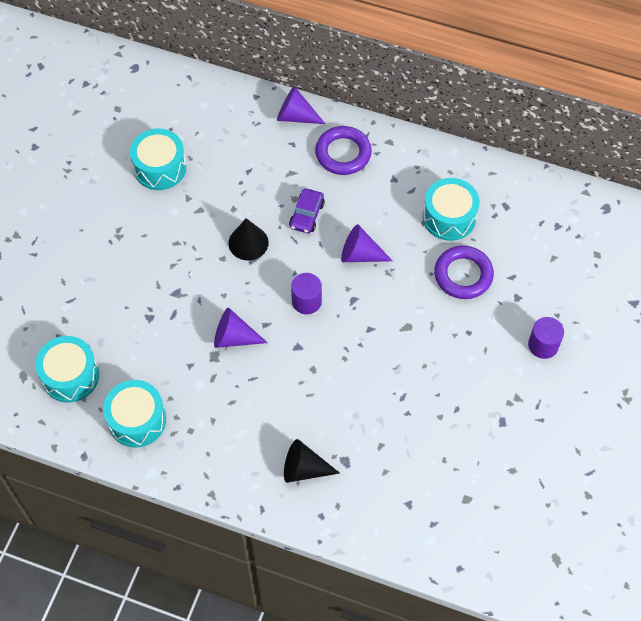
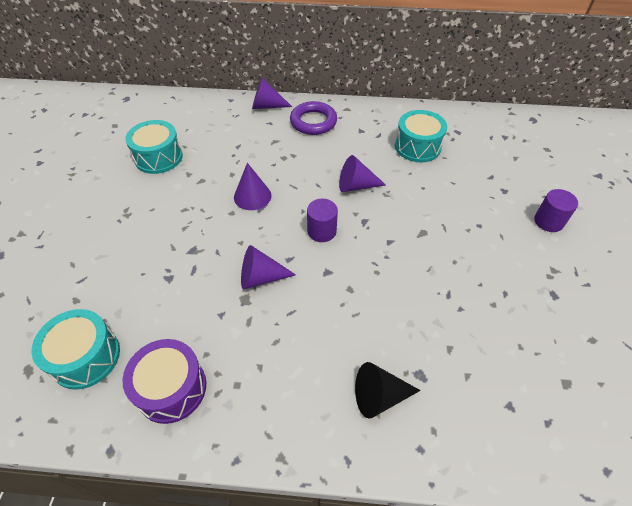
camera: 15 degrees left, 10 degrees down
turquoise drum [103,380,166,447] -> purple drum [123,339,206,424]
black cone [228,218,269,260] -> purple cone [234,163,272,210]
purple car [289,188,325,233] -> none
purple ring [434,246,494,299] -> none

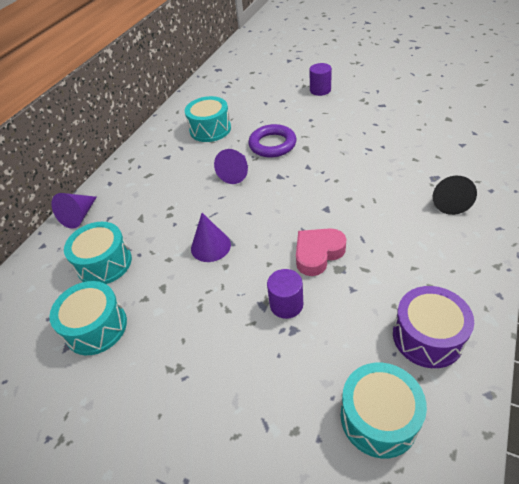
camera: 65 degrees left, 5 degrees down
purple cone [241,245,296,289] -> pink heart [296,228,346,276]
purple ring [290,101,337,135] -> purple ring moved to [248,124,297,157]
purple cylinder [307,199,338,242] -> purple cylinder moved to [267,269,303,319]
none -> turquoise drum [64,222,132,284]

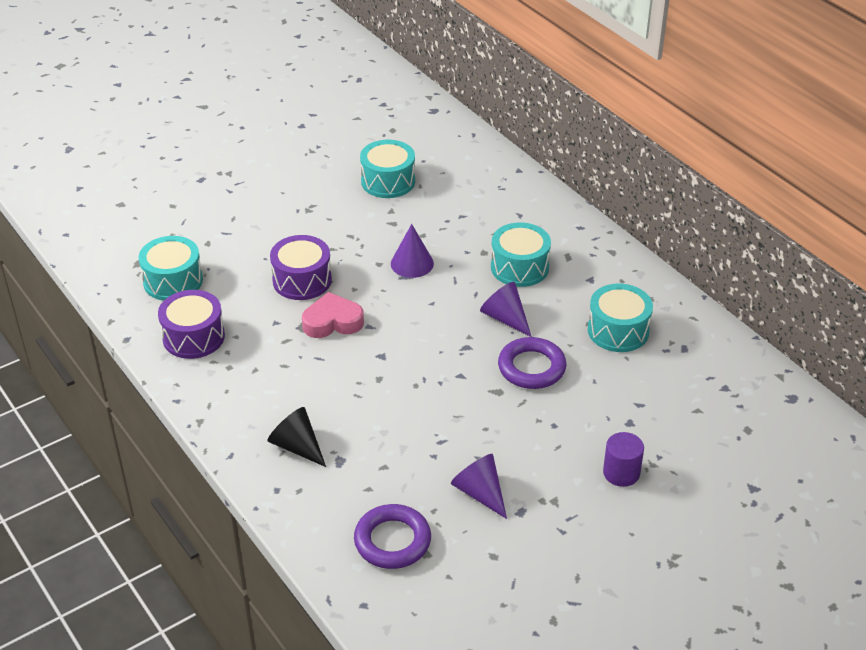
camera: 115 degrees right, 5 degrees down
purple cone [51,193,97,229] -> purple cone moved to [451,454,507,519]
turquoise drum [64,222,132,284] -> turquoise drum moved to [491,222,551,287]
purple cylinder [267,269,303,319] -> purple drum [270,235,332,300]
pink heart [296,228,346,276] -> pink heart turned 90 degrees counterclockwise [302,292,364,338]
none -> purple ring [354,504,431,569]

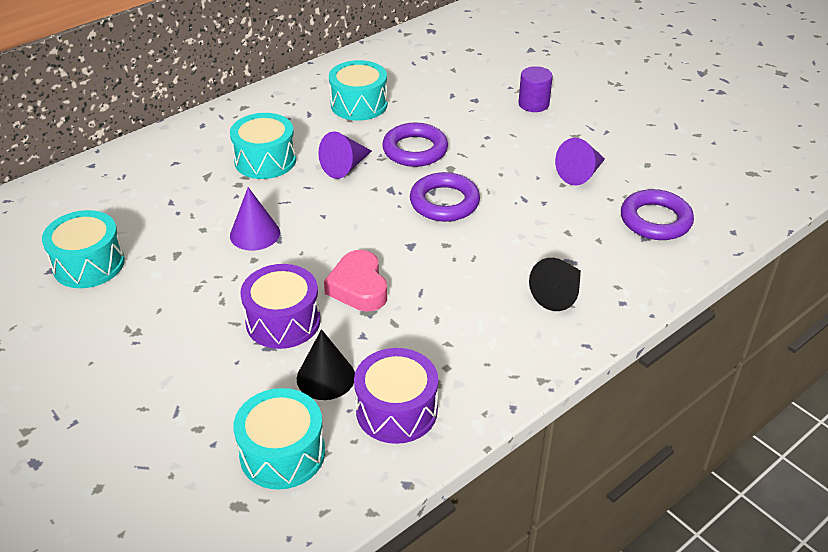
camera: 95 degrees left, 0 degrees up
none -> black cone [297,329,355,400]
none -> purple ring [410,172,480,222]

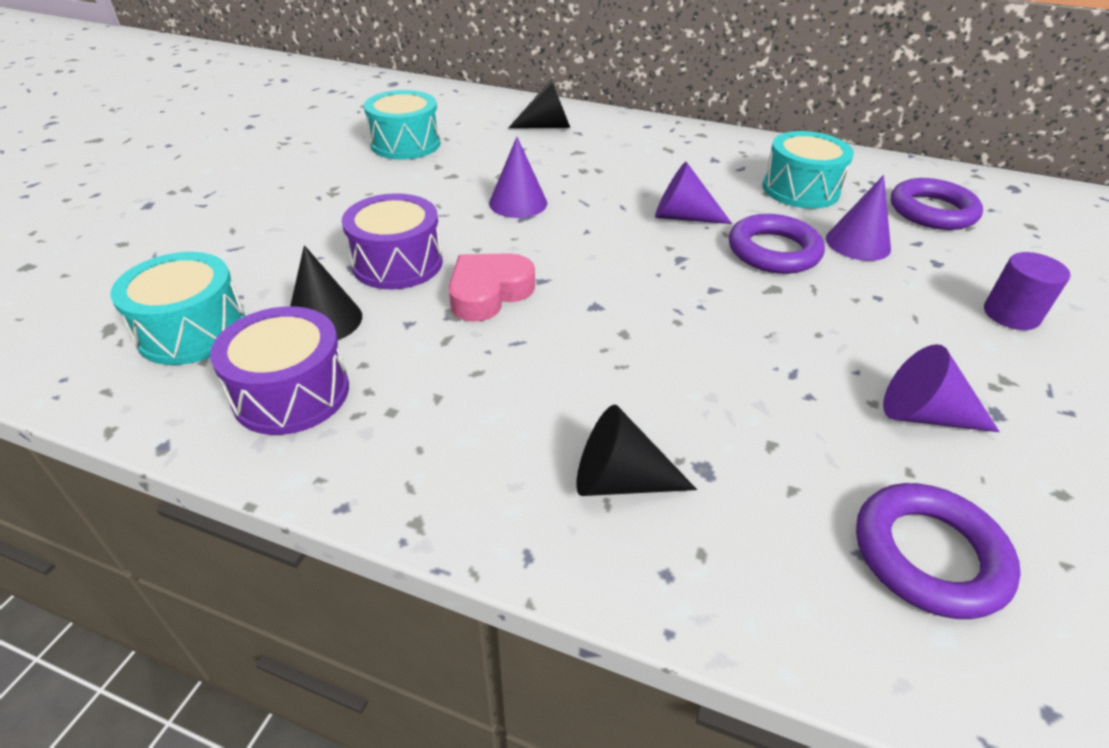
camera: 60 degrees right, 0 degrees up
turquoise drum [230,113,296,179] -> none
purple ring [410,172,480,222] -> purple ring moved to [891,178,983,230]
none -> black cone [508,79,570,128]
none -> purple cone [826,175,891,261]

